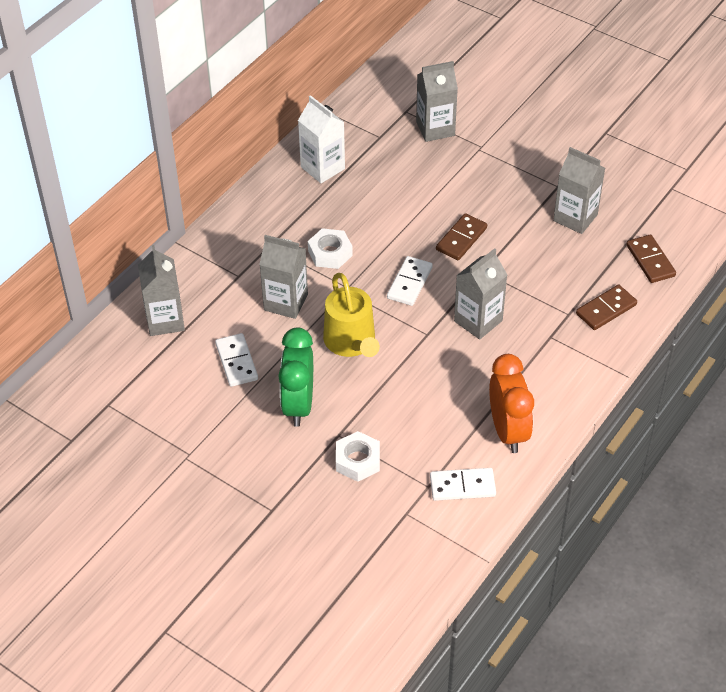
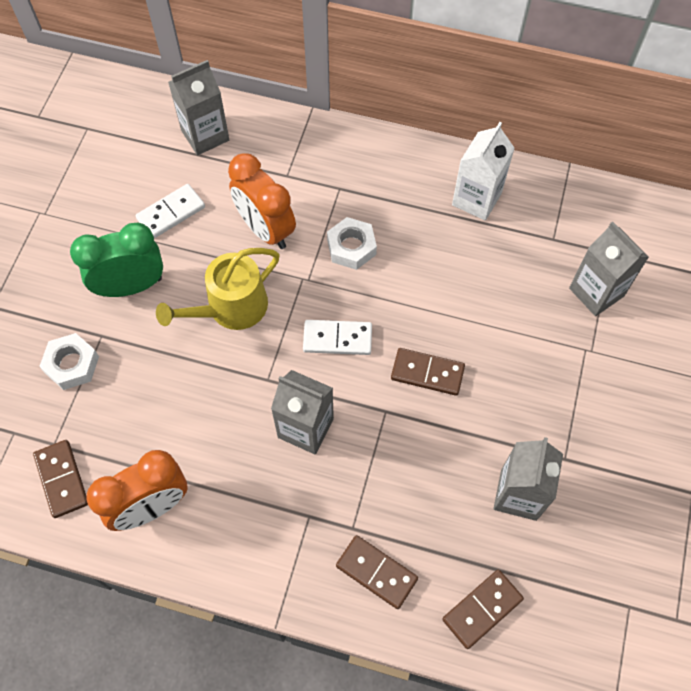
camera: 70 degrees right, 15 degrees up
grey carton [259,235,308,319] -> orange clock [228,153,296,249]
white domino [430,468,496,501] -> brown domino [33,440,88,518]

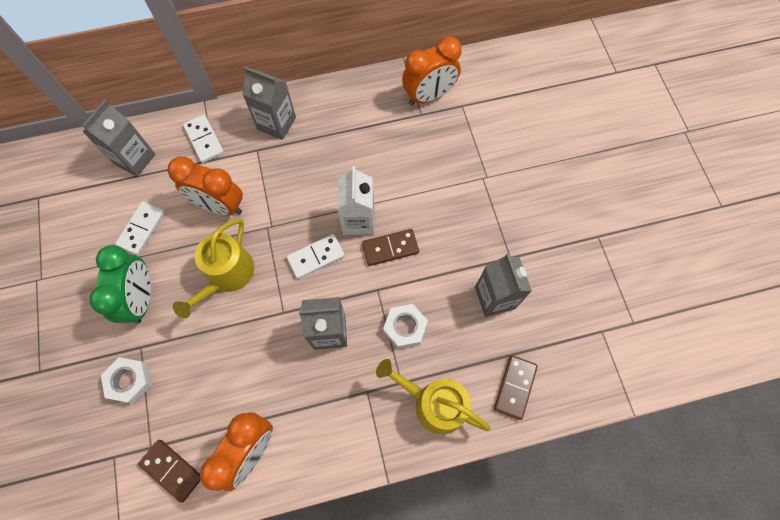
camera: 30 degrees left, 5 degrees up
green clock [70,223,163,297] -> green clock turned 135 degrees clockwise [89,245,151,324]
white nut [327,217,377,270] -> white nut moved to [383,304,428,349]
brown domino [336,535,418,609] -> yellow watering can [376,359,491,435]
white carton [452,122,515,221] -> white carton moved to [337,166,374,235]
grey carton [569,222,649,316] -> grey carton moved to [242,67,296,140]
none -> white domino [183,115,224,163]
none -> orange clock [402,36,462,105]

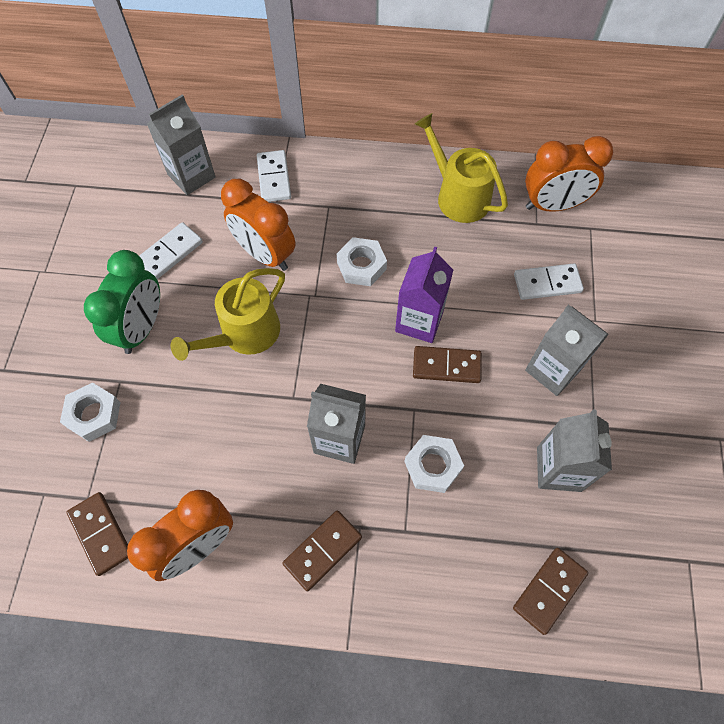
camera: 20 degrees right, 5 degrees down
grey carton [242,67,296,140] -> grey carton moved to [525,305,609,396]
white domino [286,234,345,279] -> white domino moved to [514,264,584,300]
white carton [337,166,374,235] -> purple carton [395,246,453,343]
yellow watering can [376,359,491,435] -> yellow watering can moved to [415,113,508,223]
none -> brown domino [282,510,362,591]
none -> white nut [337,237,387,286]

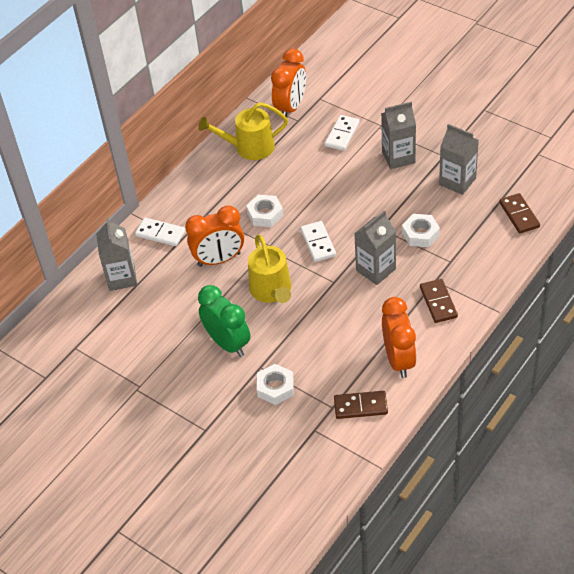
camera: 55 degrees left, 15 degrees down
white domino [139,222,203,279] -> white domino moved to [301,221,336,262]
purple carton [395,246,453,343] -> none
brown domino [413,346,482,383] -> none

